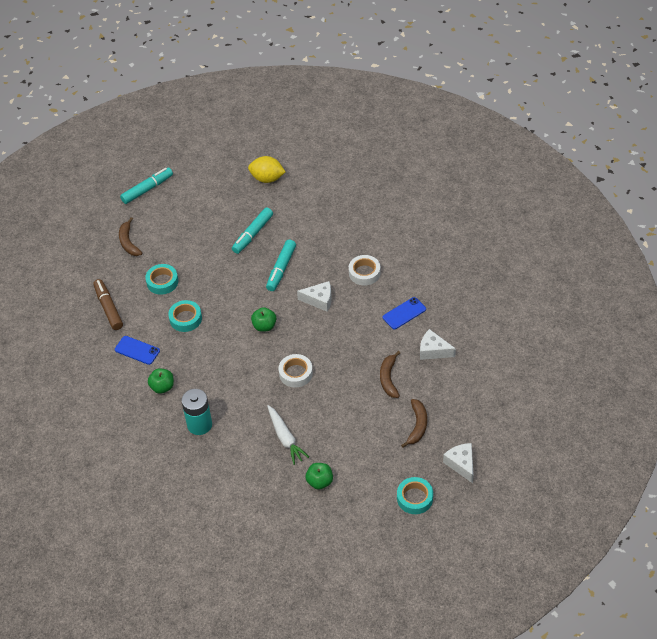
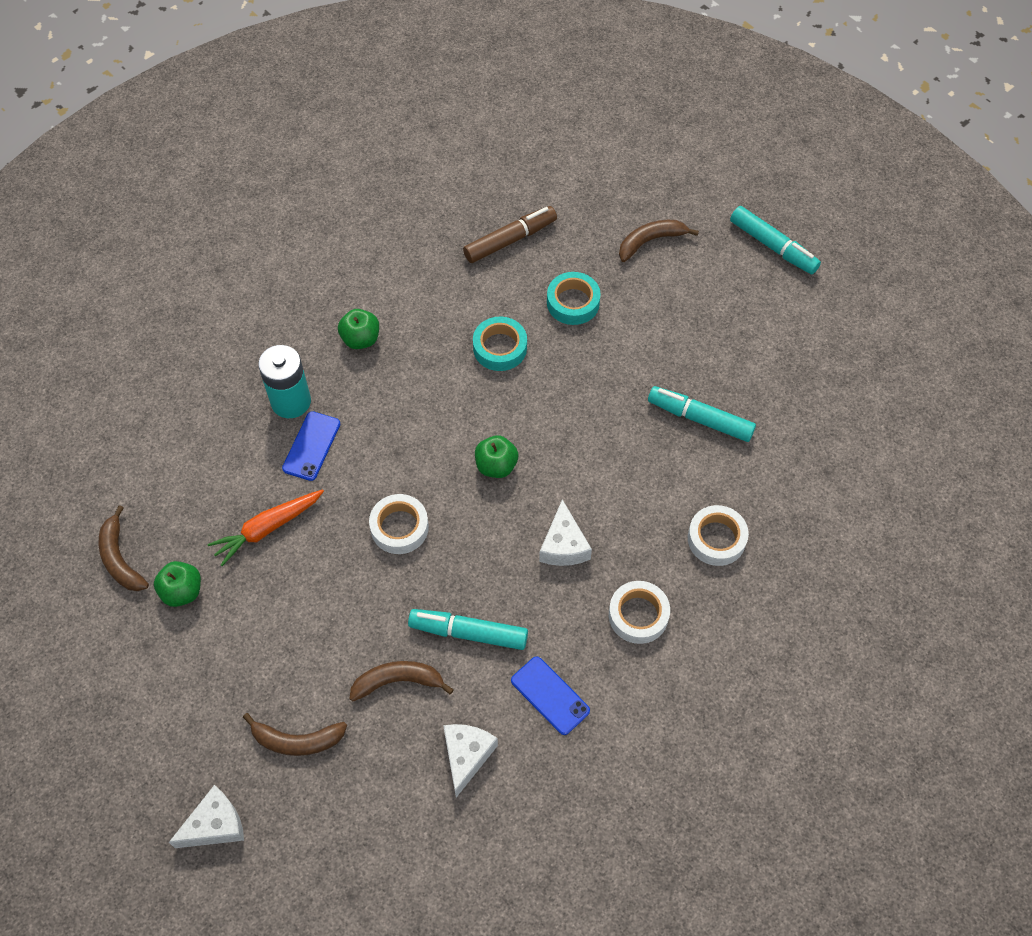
camera: 80 degrees right, 10 degrees up
blue phone [115,336,160,365] -> blue phone moved to [282,411,340,481]
yellow lemon [248,156,286,183] -> none
turquoise marker [266,240,296,291] -> turquoise marker moved to [408,609,528,650]
white carrot [267,405,309,465] -> orange carrot [207,489,324,566]
turquoise tape [397,477,433,514] -> none
none -> brown banana [99,505,149,591]
none -> white tape [688,505,749,566]

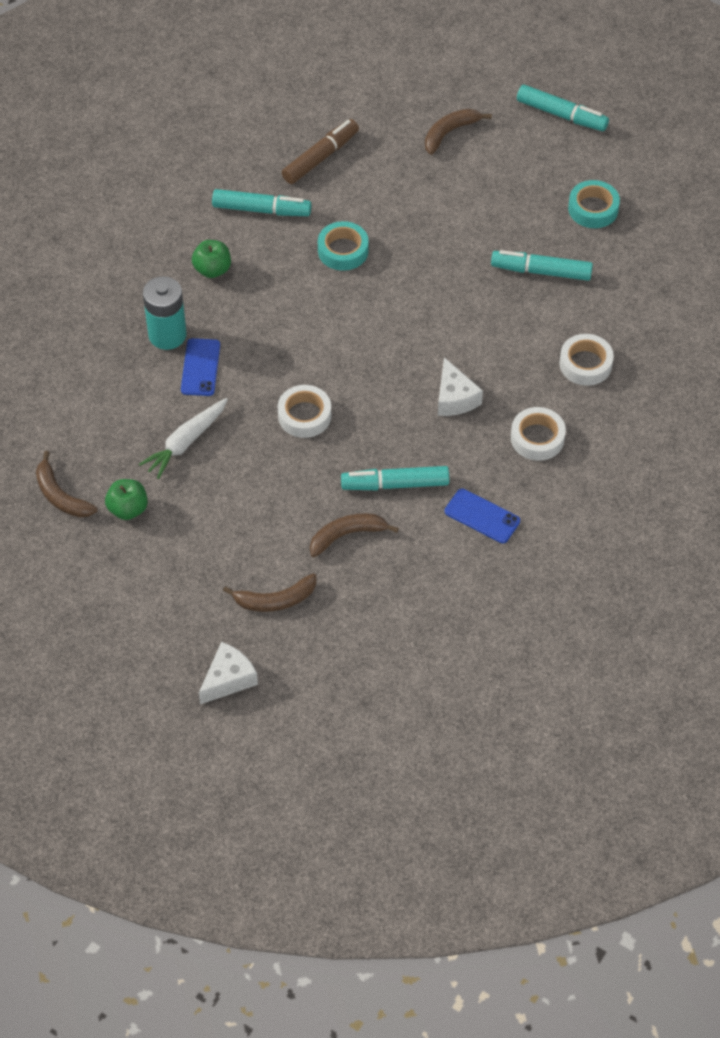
camera: 15 degrees left, 5 degrees down
orange carrot [207,489,324,566] -> white carrot [139,398,228,479]
white cheese [443,724,498,798] -> none
green apple [475,435,518,478] -> none
turquoise tape [547,272,601,325] -> turquoise tape moved to [568,180,620,228]
none -> turquoise marker [212,189,311,216]

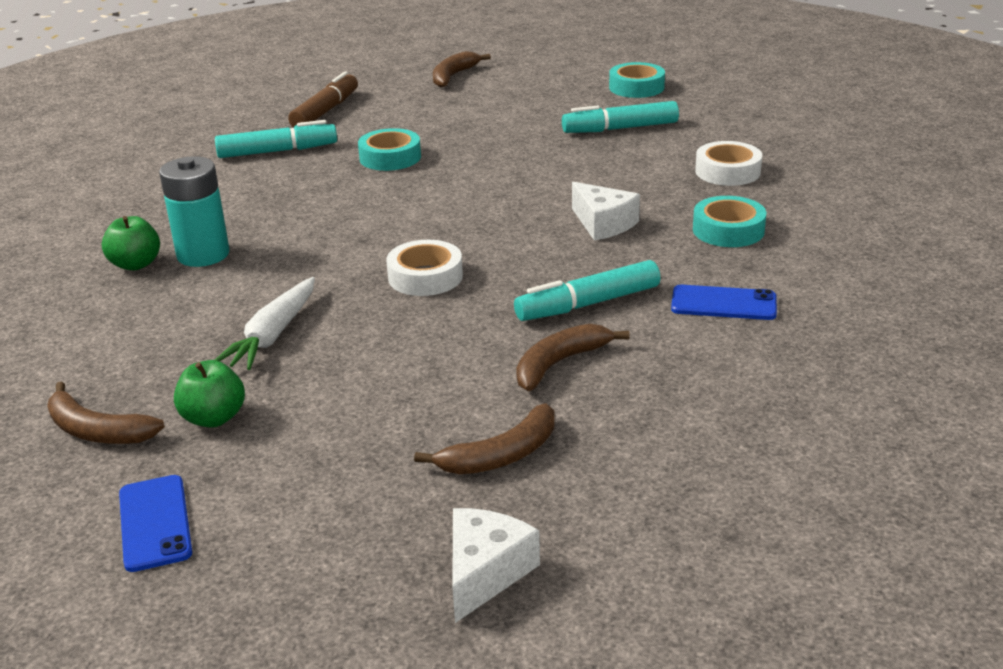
camera: 20 degrees left, 25 degrees down
blue phone [181,338,220,396] -> blue phone moved to [119,475,192,572]
green apple [192,240,231,278] -> green apple moved to [102,216,160,270]
white tape [511,407,566,461] -> turquoise tape [693,196,766,247]
turquoise marker [517,85,609,131] -> none

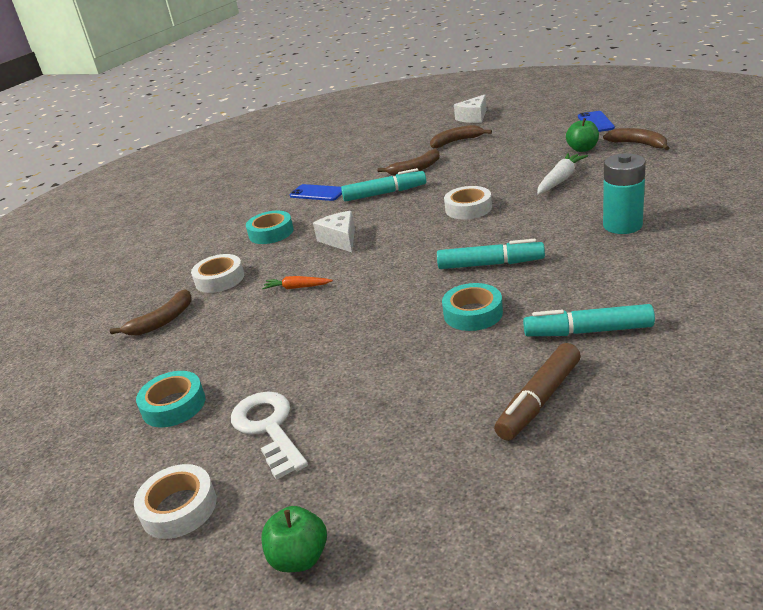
camera: 160 degrees left, 0 degrees up
green apple [102,216,160,270] -> green apple moved to [261,506,327,572]
brown banana [433,51,491,88] -> brown banana moved to [110,289,191,335]
turquoise marker [562,101,679,133] -> turquoise marker moved to [437,239,545,269]
none -> white tape [134,464,217,539]
none -> white key [231,392,308,480]
none -> orange carrot [262,276,333,289]

